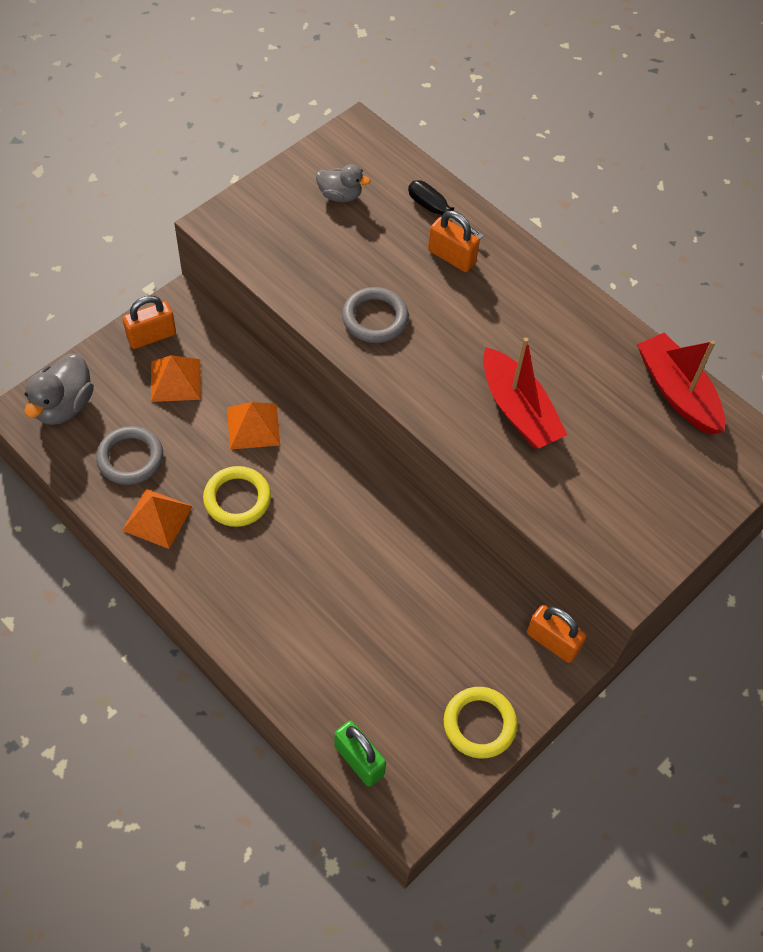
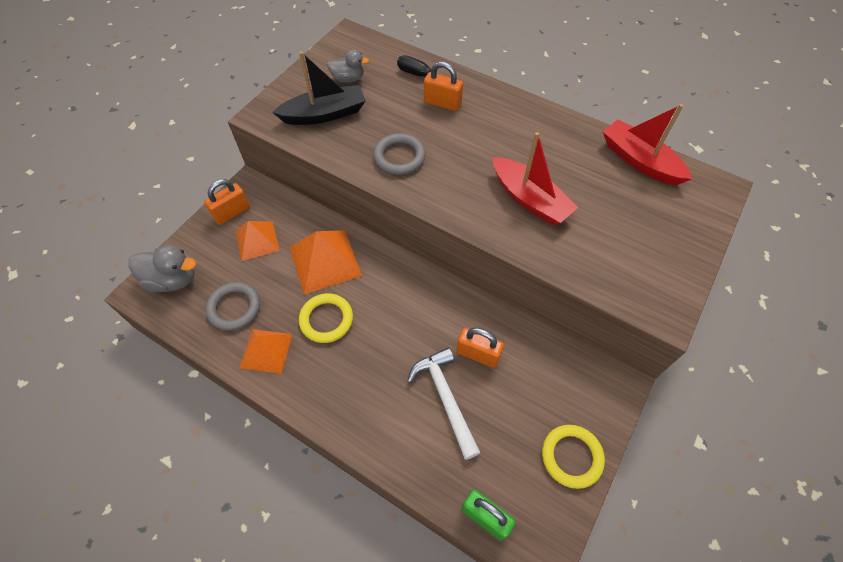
camera: 10 degrees left, 0 degrees up
grey duck [24,354,94,425] -> grey duck turned 90 degrees counterclockwise [128,245,196,292]
orange pyramid [227,402,280,449] -> orange pyramid [289,230,362,294], size x1.52
orange padlock [527,605,587,663] -> orange padlock moved to [457,328,504,368]
none -> black boat [272,51,366,125]
none -> white hammer [407,348,481,460]

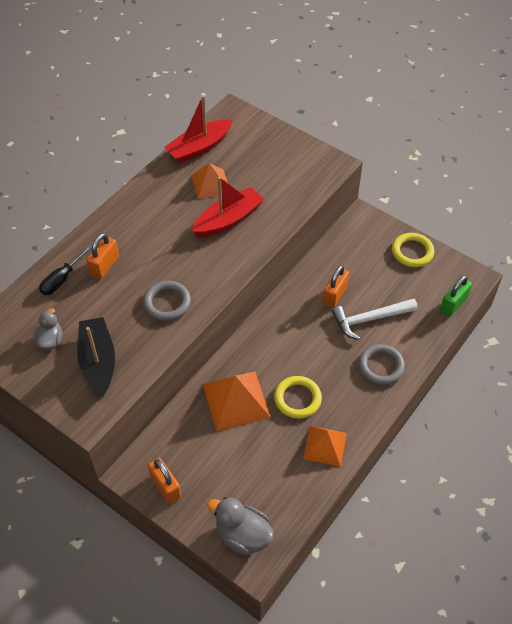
camera: 85 degrees left, 5 degrees down
grey duck [128,245,196,292] -> grey duck turned 75 degrees counterclockwise [207,497,274,555]
grey ring [206,282,260,331] -> grey ring moved to [358,344,405,385]
orange pyramid [236,221,280,261] -> orange pyramid moved to [191,163,227,199]

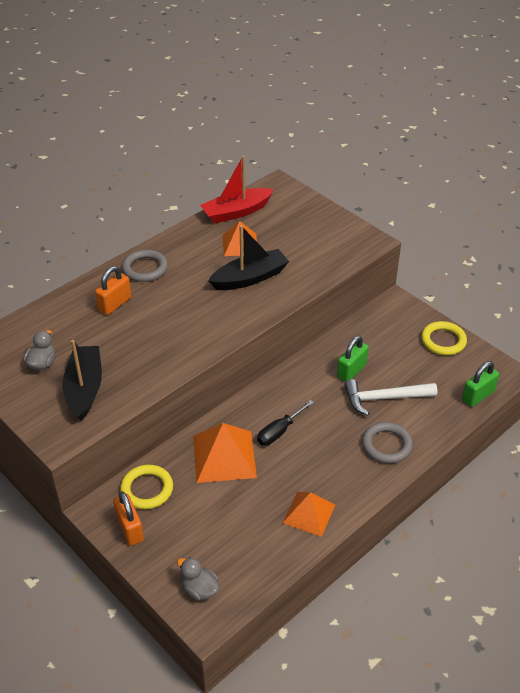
camera: 10 degrees right, 10 degrees down
black screwdriver [39,245,92,295] -> black screwdriver moved to [257,400,314,445]
grey ring [143,281,191,321] -> grey ring moved to [122,249,168,282]
red boat [192,176,264,237] -> black boat [208,225,289,290]
grey duck [207,497,274,555] -> grey duck [177,557,219,601], size x0.65
yellow ring [274,376,322,419] -> yellow ring moved to [120,465,173,509]
orange padlock [323,265,349,308] -> green padlock [337,336,369,382]

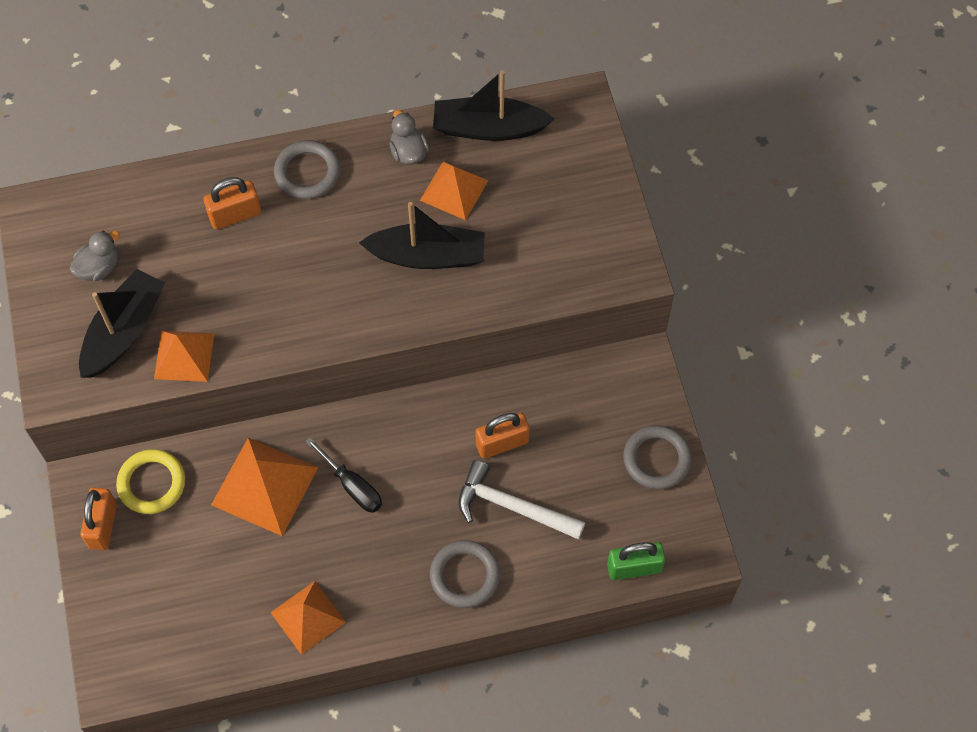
camera: 30 degrees right, 20 degrees up
grey duck [177,557,219,601] -> grey duck moved to [389,110,429,165]
red boat [200,156,274,223] -> black boat [433,70,554,141]
black screwdriver [257,400,314,445] -> black screwdriver turned 120 degrees counterclockwise [305,437,382,513]
green padlock [337,336,369,382] -> orange padlock [476,413,530,459]
yellow ring [421,321,467,355] -> grey ring [623,425,692,489]
none -> orange pyramid [154,331,214,382]

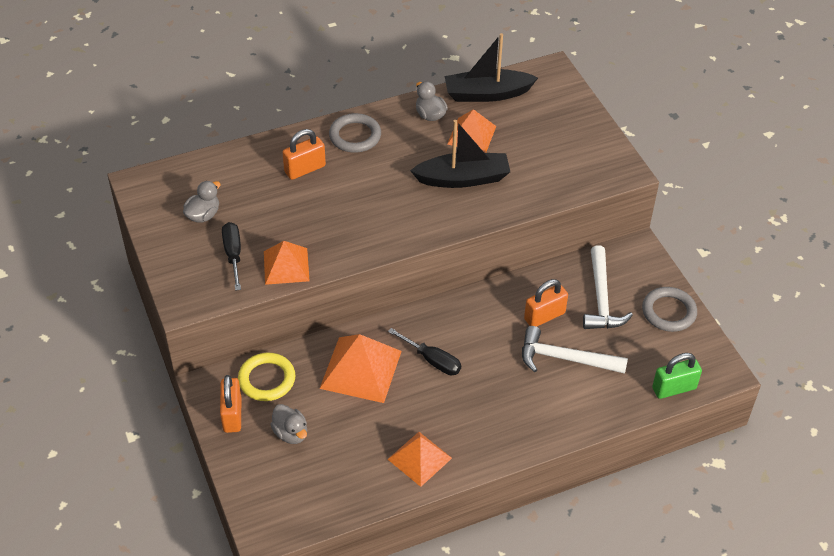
camera: 10 degrees left, 15 degrees down
black boat [79,269,165,378] -> black screwdriver [222,222,241,291]
grey ring [430,540,500,608] -> none
none -> grey duck [270,404,307,444]
none -> white hammer [583,245,633,329]

